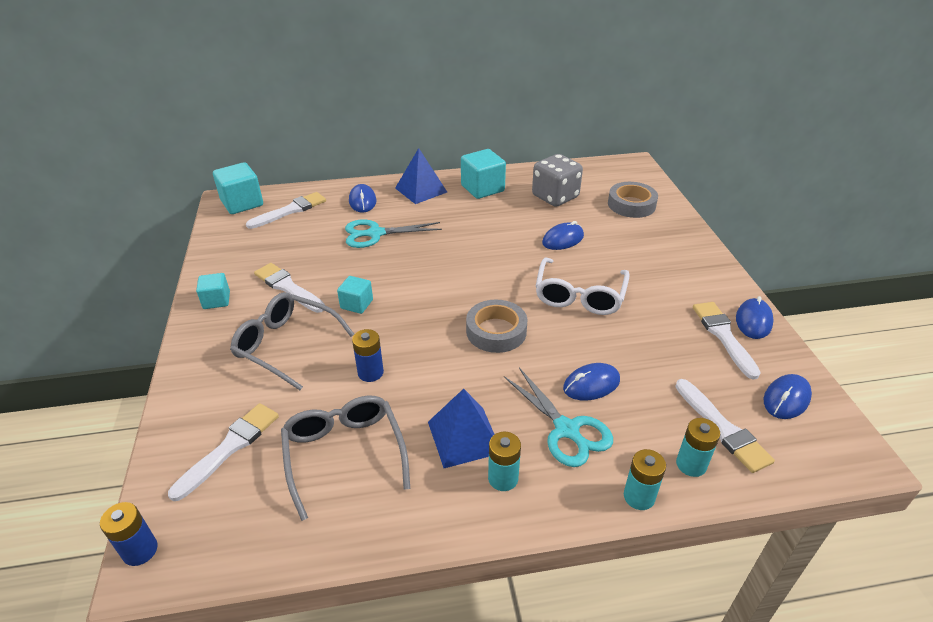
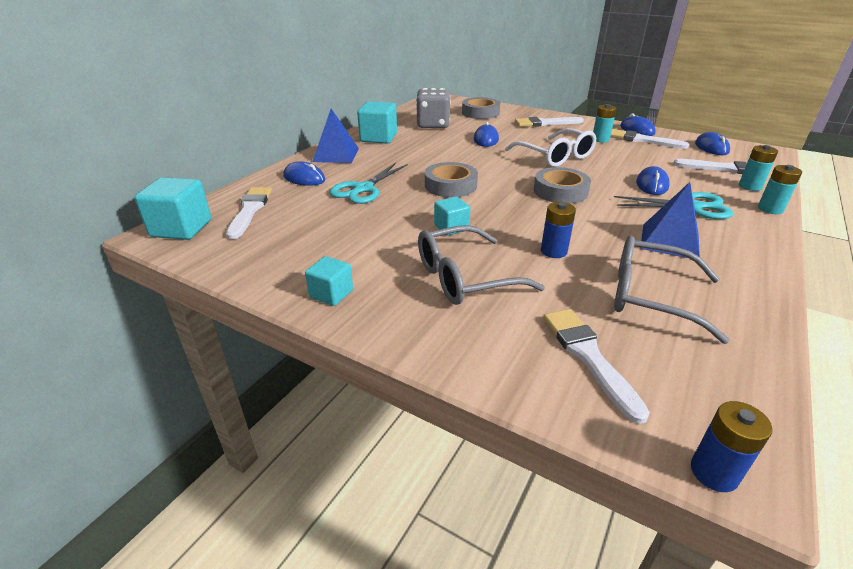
camera: 50 degrees left, 5 degrees down
white brush [254,263,325,313] -> white brush moved to [515,117,584,127]
turquoise battery [488,432,521,491] -> turquoise battery moved to [593,104,617,143]
none -> grey tape [425,162,478,197]

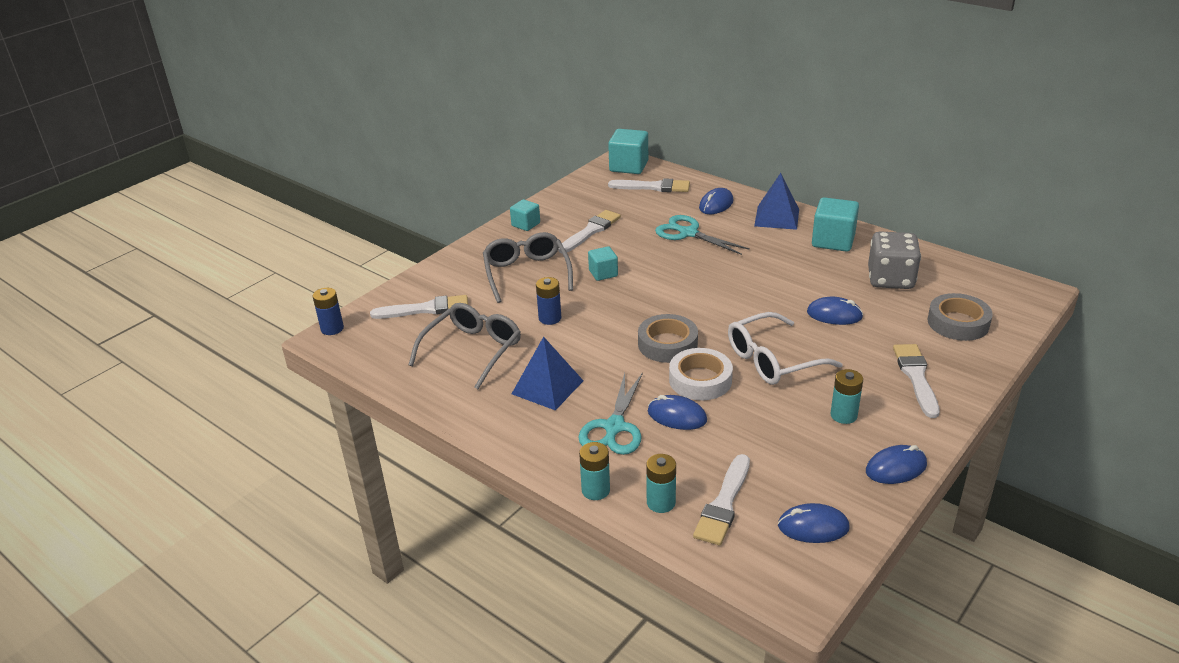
camera: 100 degrees right, 0 degrees up
grey tape [425,162,478,197] -> none
white brush [610,129,689,149] -> white brush moved to [558,210,621,253]
none -> white tape [669,348,733,400]

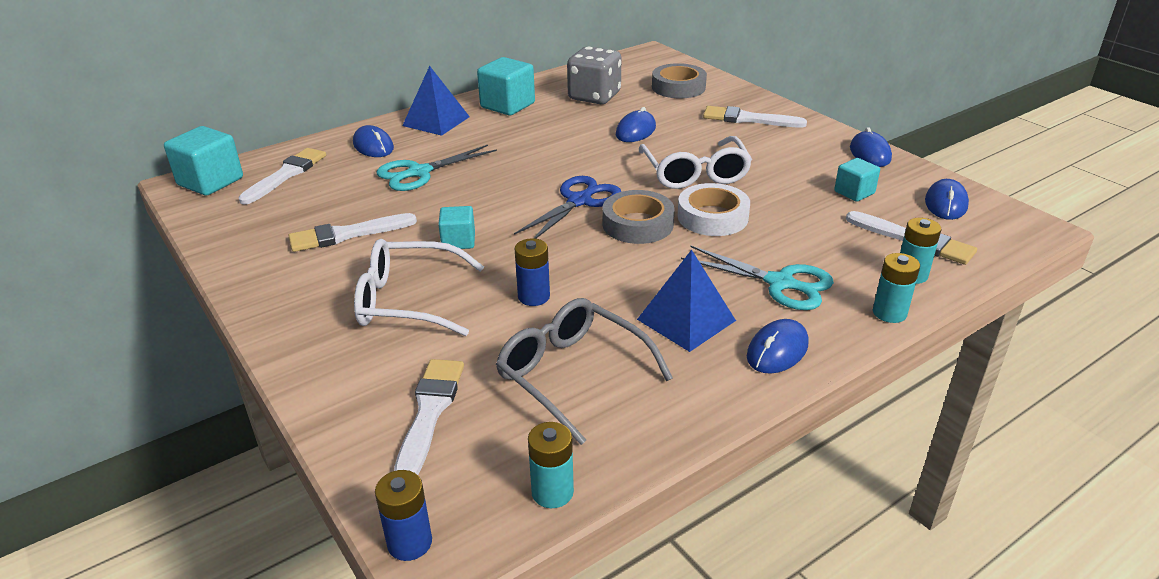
camera: 75 degrees left, 0 degrees up
grey glasses [483,232,573,303] -> white glasses [354,239,484,336]
turquoise cube [510,199,540,231] -> turquoise cube moved to [834,158,880,202]
white brush [558,210,621,253] -> white brush turned 75 degrees counterclockwise [289,213,417,252]
blue mouse [648,395,707,430] -> blue mouse moved to [747,319,809,374]
turquoise battery [831,369,863,424] -> turquoise battery moved to [528,422,574,508]
none -> blue scissors [514,176,621,239]

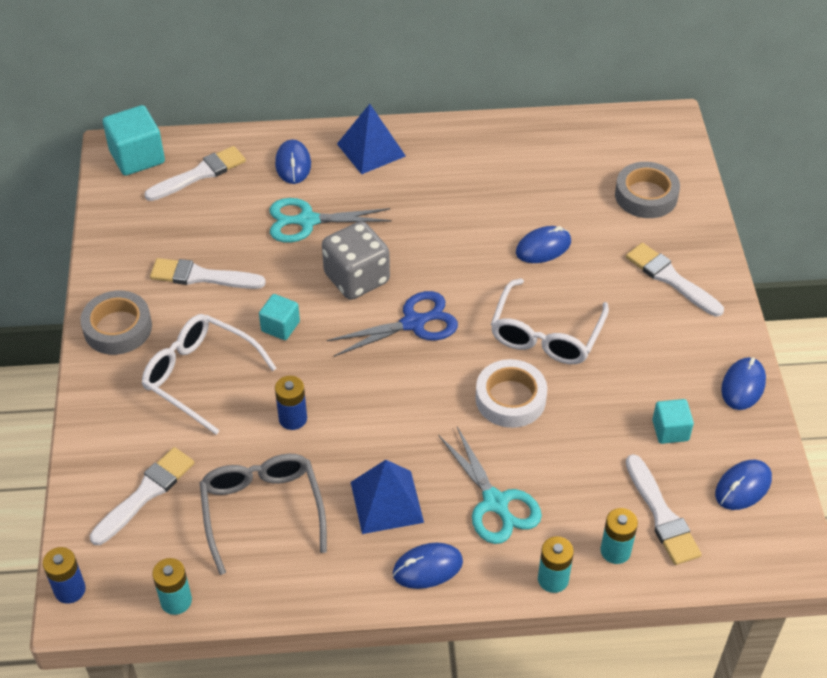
camera: 30 degrees right, 15 degrees up
turquoise cube [477,57,535,115] -> none
grey dice [567,46,621,104] -> grey dice moved to [322,221,390,300]
grey tape [602,190,675,244] -> grey tape moved to [80,291,152,355]

